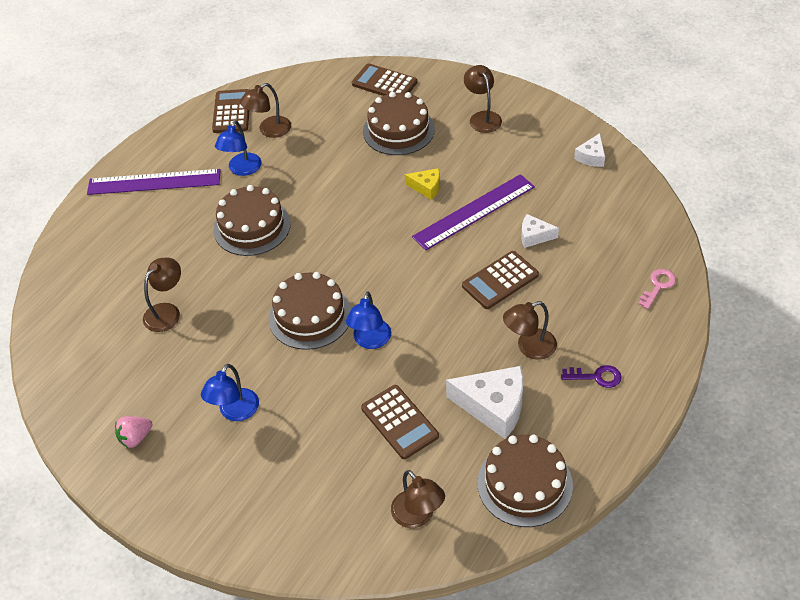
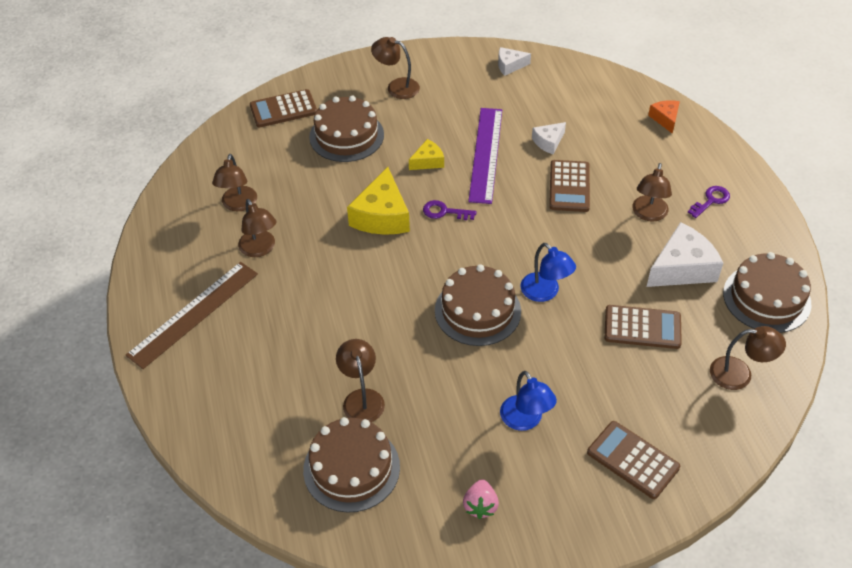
camera: 50 degrees left, 0 degrees up
purple ruler [87,169,221,195] -> brown ruler [126,262,258,369]
brown calculator [212,89,249,133] -> brown calculator moved to [587,421,680,499]
brown cake [213,185,291,256] -> brown cake moved to [303,417,400,513]
blue lamp [215,121,261,176] -> brown lamp [238,199,276,257]
white cheese [574,133,605,167] -> white cheese turned 105 degrees clockwise [498,47,531,76]
pink key [638,269,676,309] -> orange cheese [648,100,680,134]
none -> yellow cheese [347,167,410,235]
none -> purple key [423,200,477,220]

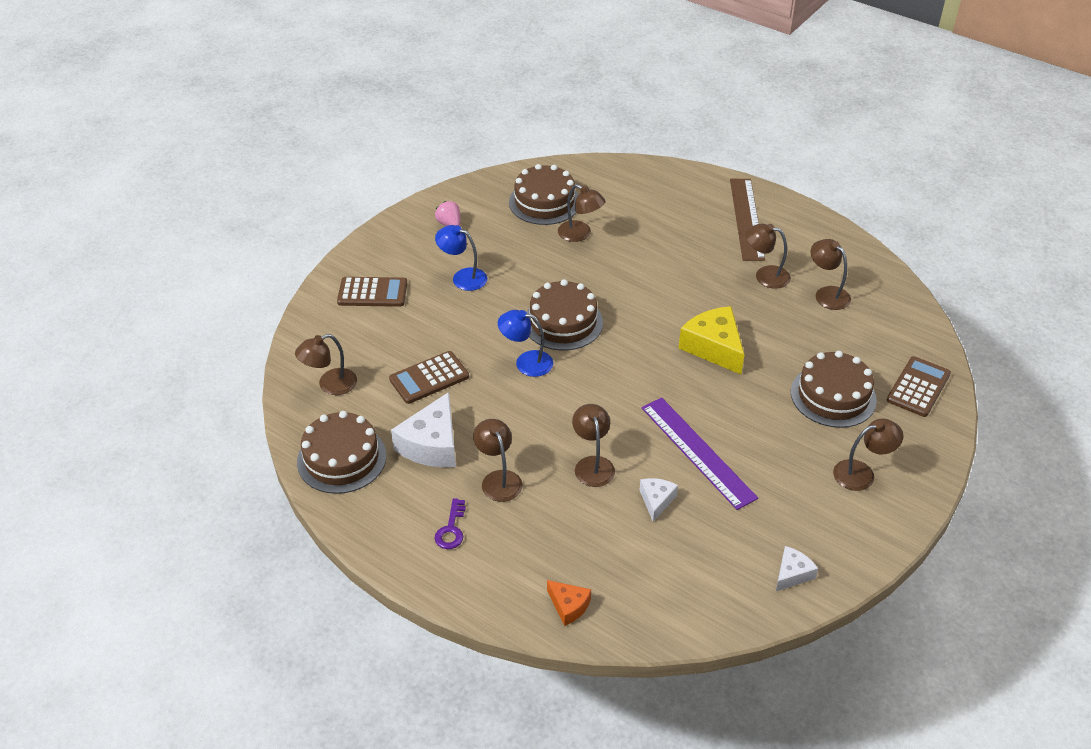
camera: 140 degrees right, 5 degrees down
yellow cheese [409,139,444,170] -> none
purple key [423,200,477,220] -> none
brown calculator [549,160,590,212] -> brown lamp [572,404,615,487]

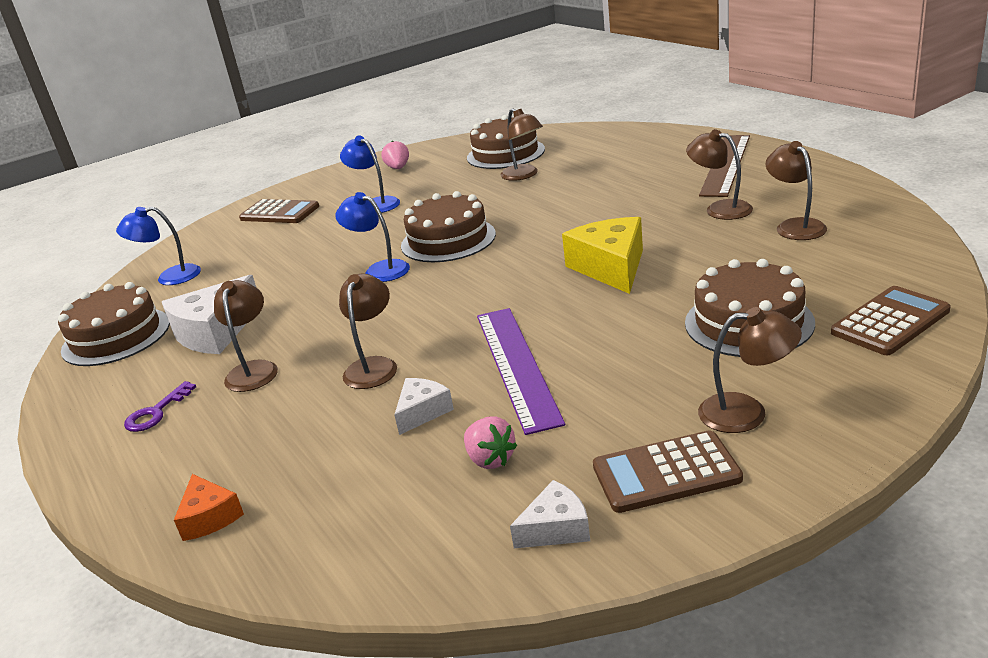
camera: 25 degrees right, 15 degrees down
brown lamp [295,334,357,395] -> blue lamp [116,207,201,285]
brown calculator [389,351,469,404] -> brown calculator moved to [593,430,743,513]
none -> pink strawberry [464,417,517,469]

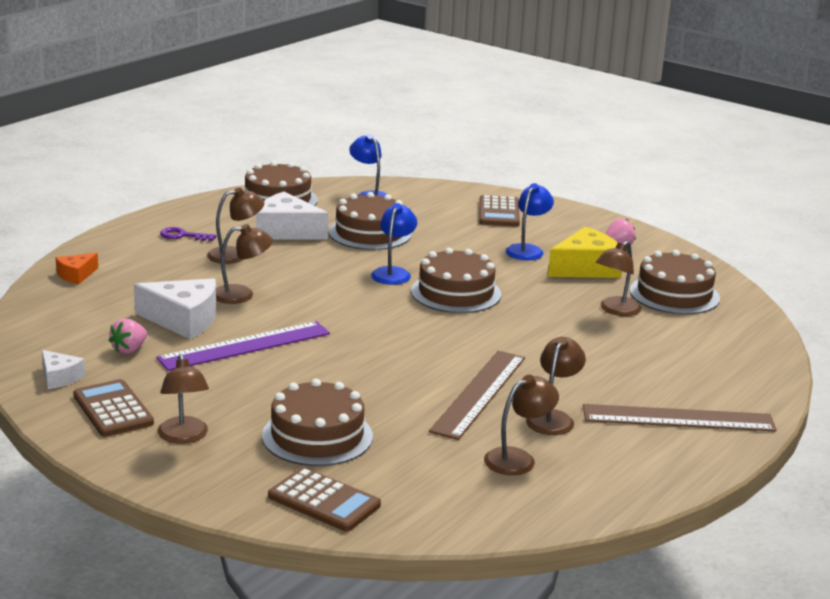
camera: 65 degrees right, 5 degrees down
white cheese [394,378,454,435] -> white cheese [134,278,216,339], size x1.85
yellow cheese [562,217,643,294] -> yellow cheese moved to [548,227,622,278]
none -> brown cake [329,192,412,250]
none -> brown ruler [429,351,525,440]

